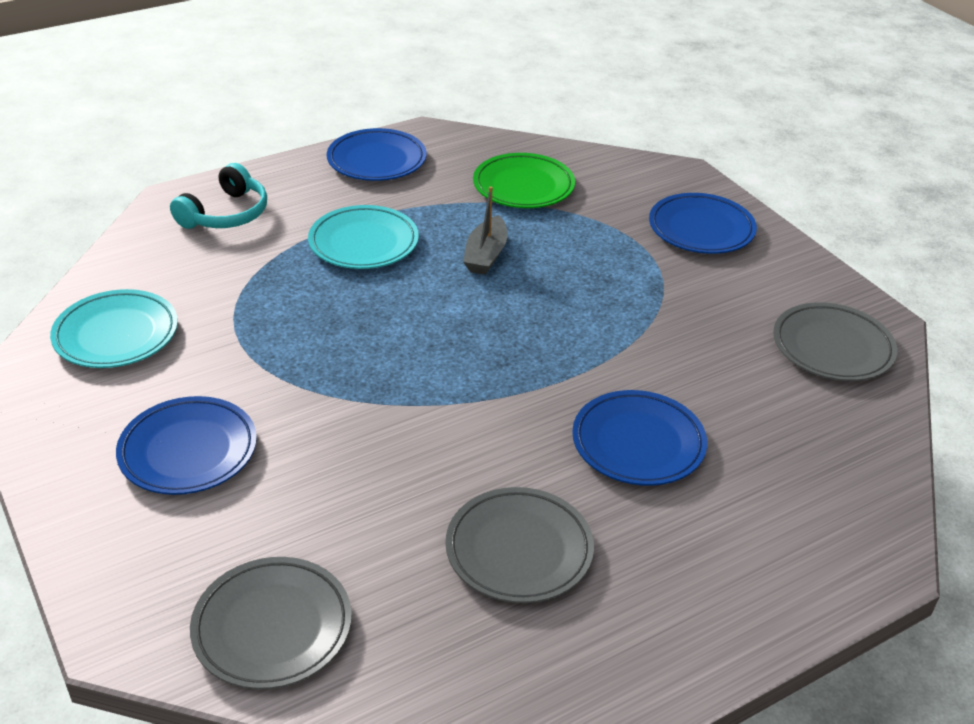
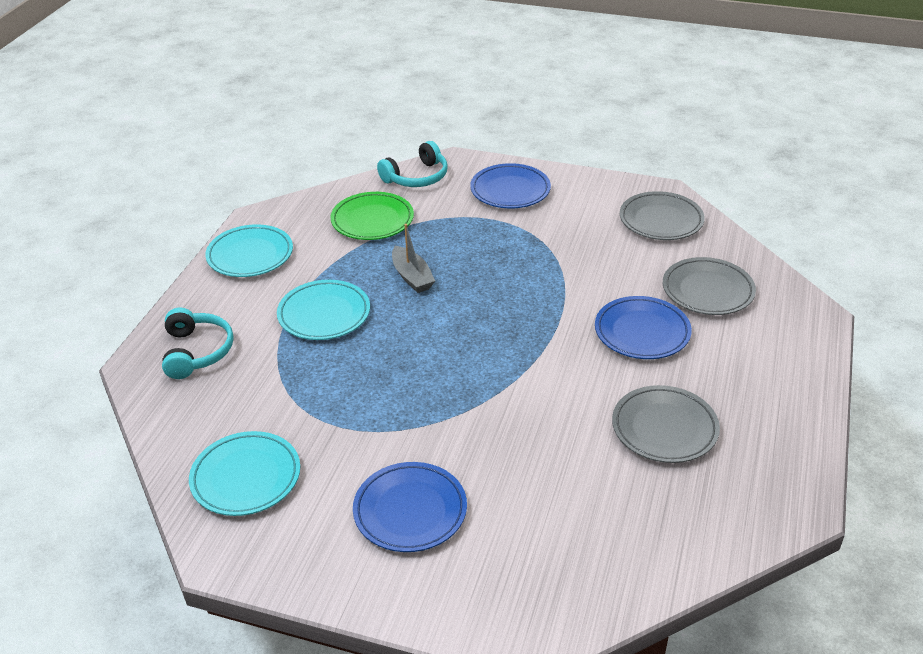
camera: 40 degrees left, 0 degrees up
grey plate [190,557,352,689] -> grey plate moved to [663,257,756,315]
blue plate [327,128,426,181] -> turquoise plate [205,224,293,277]
none -> turquoise headphones [377,141,447,187]

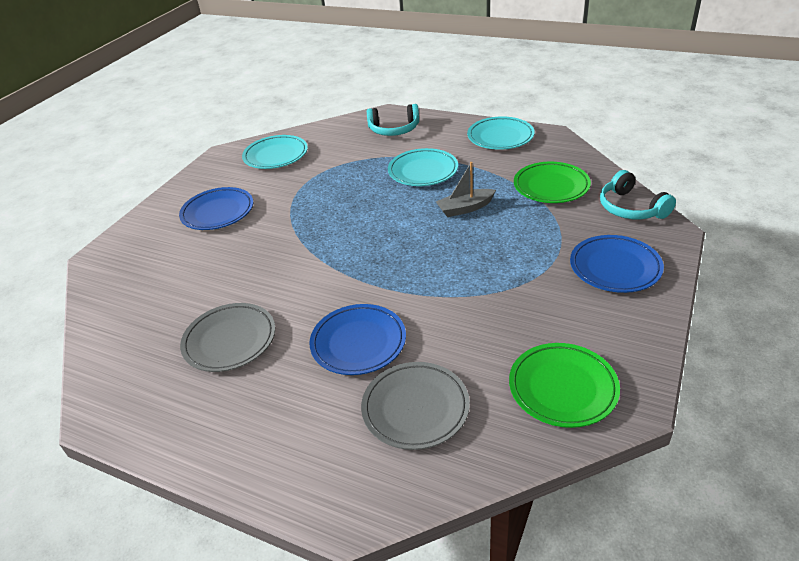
camera: 100 degrees right, 0 degrees up
grey plate [620,191,705,240] -> green plate [509,343,620,428]

